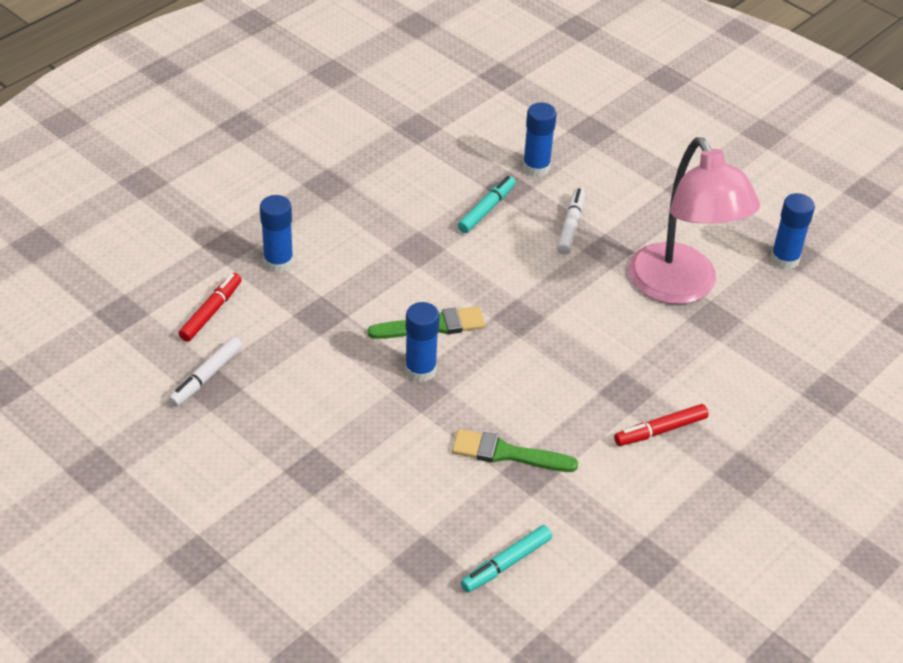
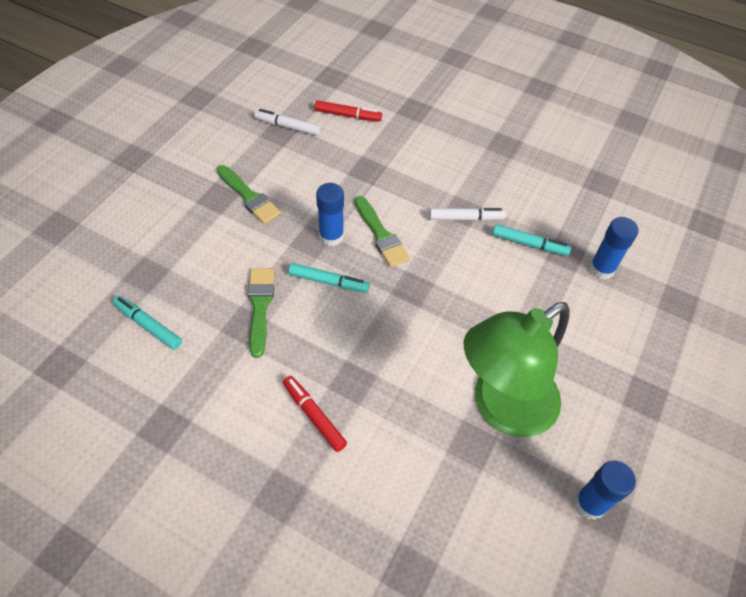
camera: 75 degrees right, 10 degrees up
blue glue stick [260,195,293,273] -> none
white marker [557,188,585,255] -> white marker moved to [429,208,506,221]
pink lamp [628,137,760,304] -> green lamp [464,302,570,437]
none -> green brush [216,165,281,224]
none -> turquoise marker [289,263,370,293]

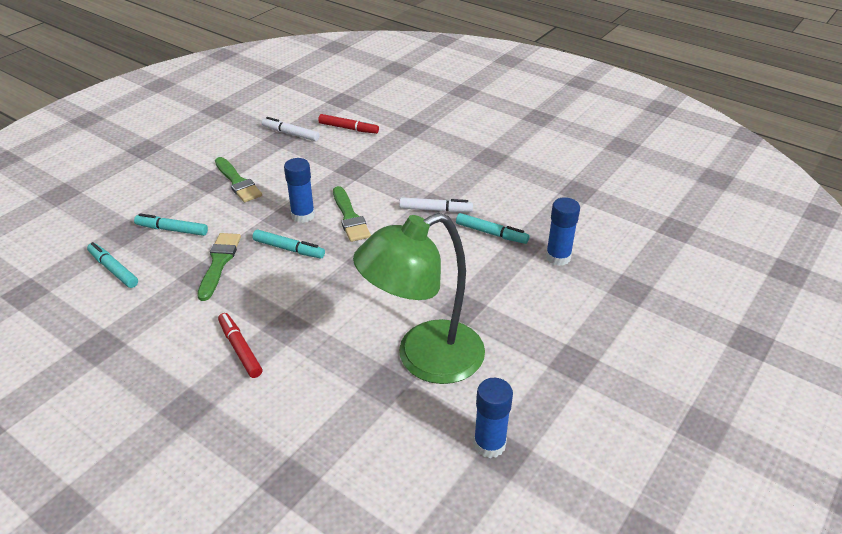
camera: 10 degrees right, 15 degrees down
none -> turquoise marker [134,213,208,236]

